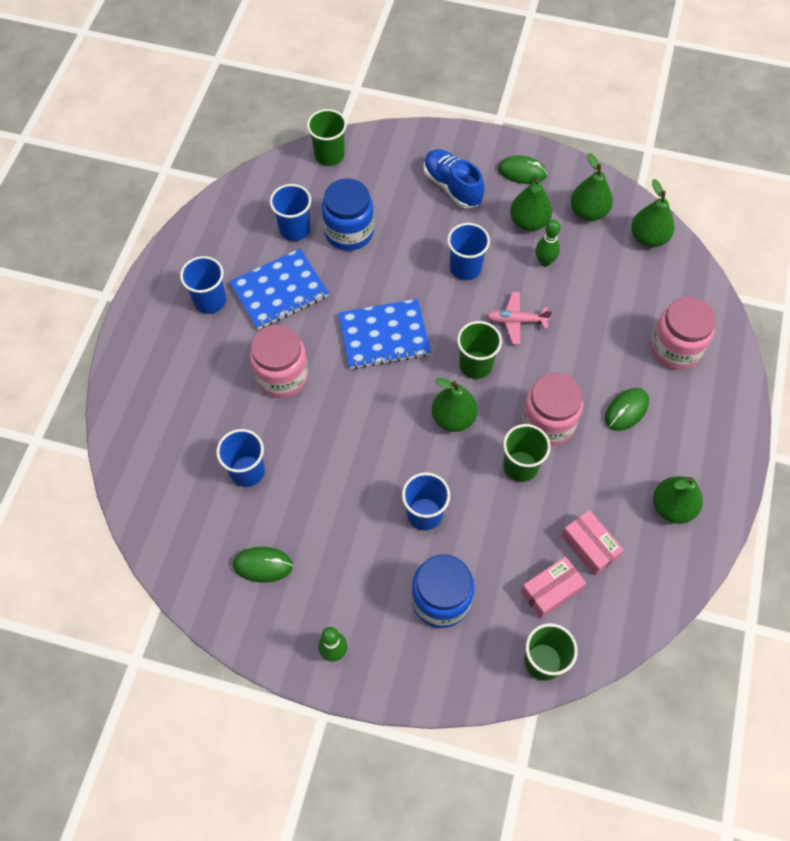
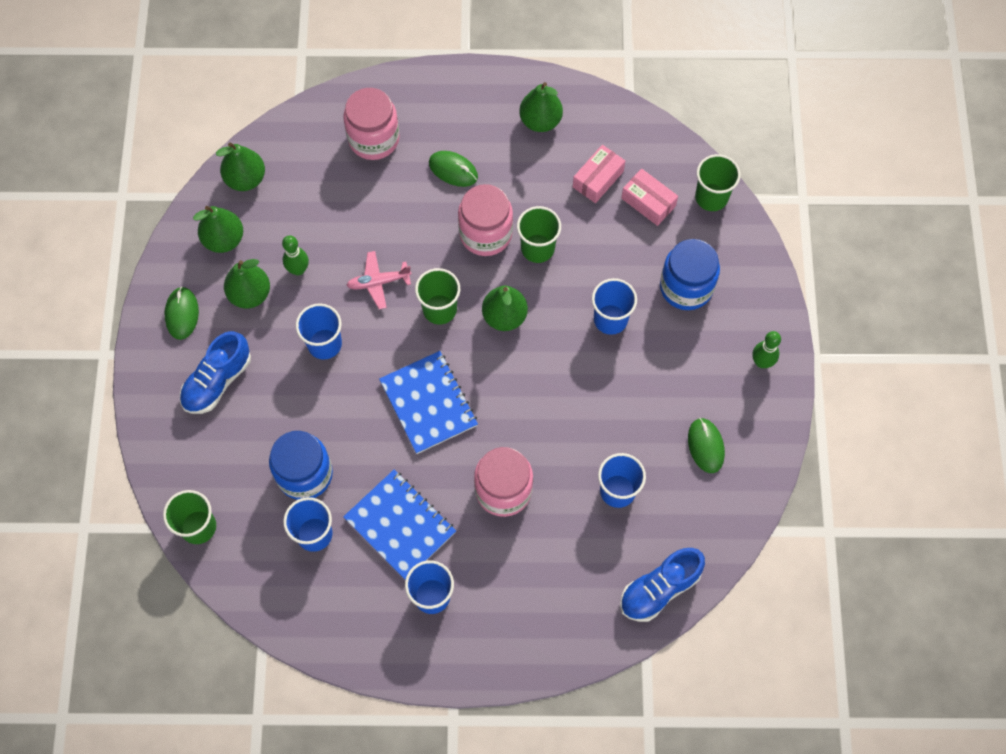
camera: 105 degrees left, 5 degrees up
pink plane [487,292,552,345] -> pink plane turned 90 degrees clockwise [346,251,411,309]
none -> blue shoe [620,548,705,622]

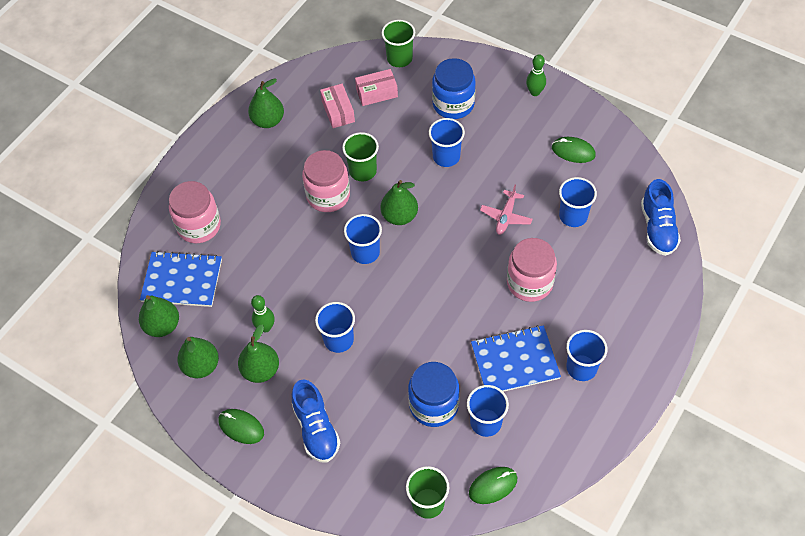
camera: 55 degrees left, 10 degrees down
pink plane [346,251,411,309] -> pink plane moved to [480,185,533,235]
blue notebook [379,351,478,454] -> blue notebook moved to [140,251,222,307]
green cup [415,268,460,325] -> blue cup [344,214,382,264]
green mouse [429,151,478,187] -> green mouse moved to [469,467,517,504]

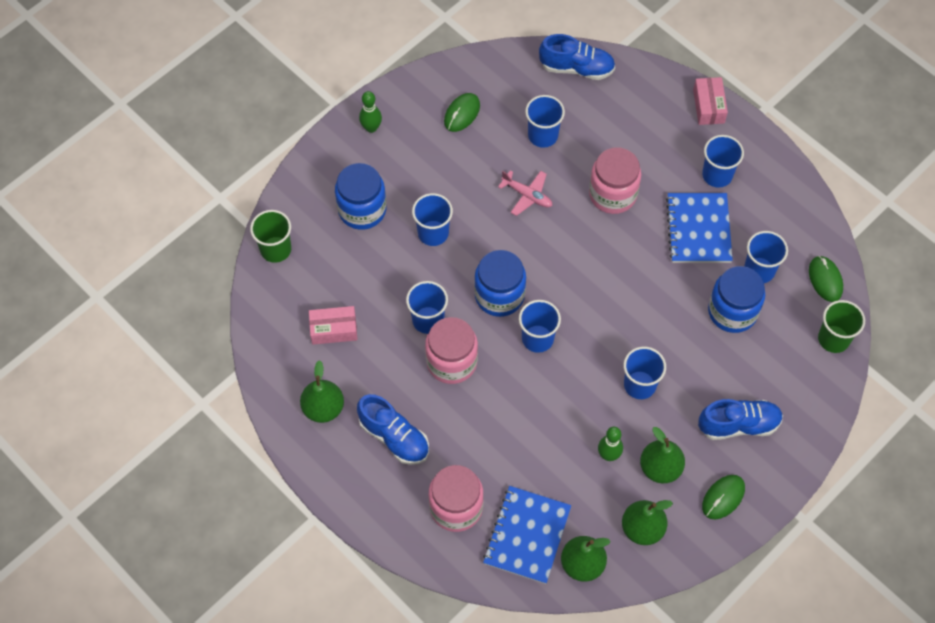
camera: 80 degrees left, 5 degrees up
green cup [342,132,379,182] -> blue cup [406,281,448,334]
pink box [355,69,398,106] -> pink box moved to [693,77,728,125]
green pear [380,180,418,225] -> blue jar [474,250,526,317]
none -> blue shoe [357,394,429,465]

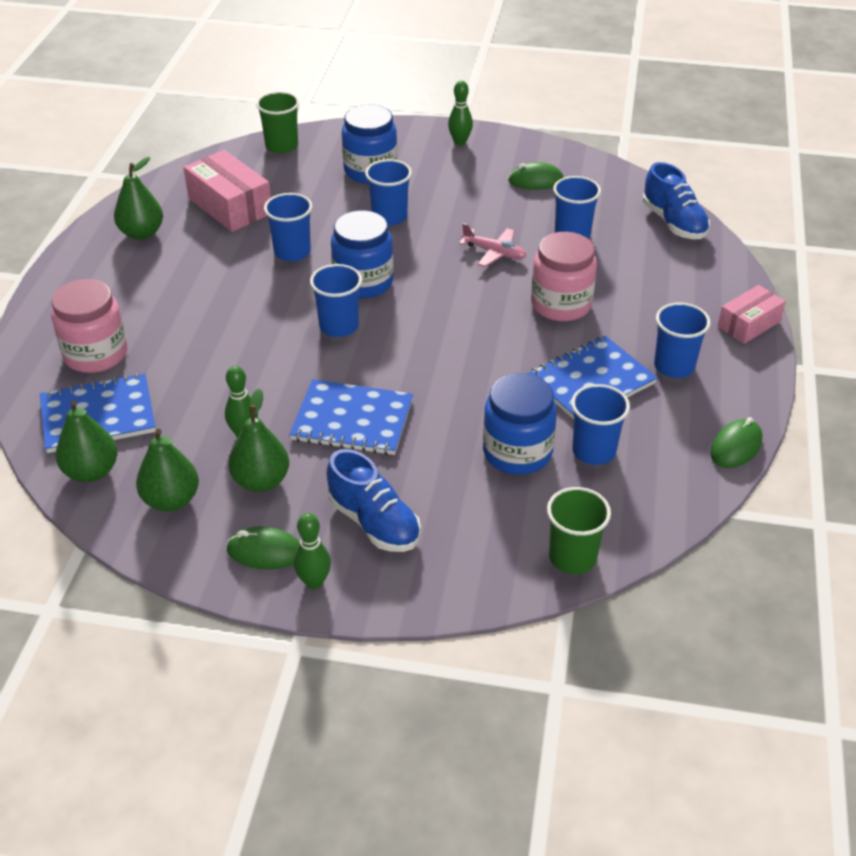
camera: 55 degrees right, 20 degrees down
pink box [309,306,357,345] -> pink box [183,150,271,232], size x1.58
blue shoe [357,394,429,465] -> none
pink jar [425,317,478,384] -> none
pink plane [498,170,552,216] -> pink plane turned 60 degrees counterclockwise [459,223,527,267]
blue cup [624,347,666,399] -> blue notebook [289,379,413,455]
green mouse [809,256,843,302] -> green mouse moved to [710,417,763,468]
none -> green bowling pin [294,513,331,589]

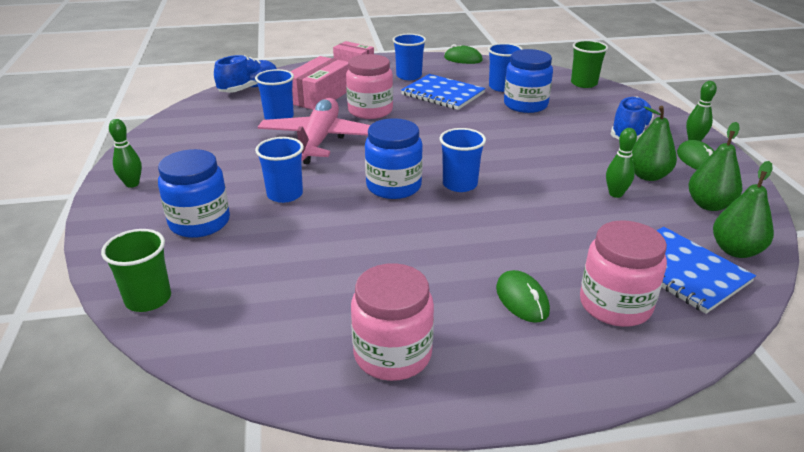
camera: 110 degrees left, 10 degrees down
green pear [114,157,163,240] -> pink jar [351,263,434,381]
pink box [183,150,271,232] -> pink box moved to [290,56,349,110]
blue cup [264,193,312,261] -> none
blue notebook [289,379,413,455] -> none
pink plane [459,223,527,267] -> pink plane [258,98,370,164], size x2.09
green mouse [508,162,564,190] -> green mouse moved to [496,270,550,323]

